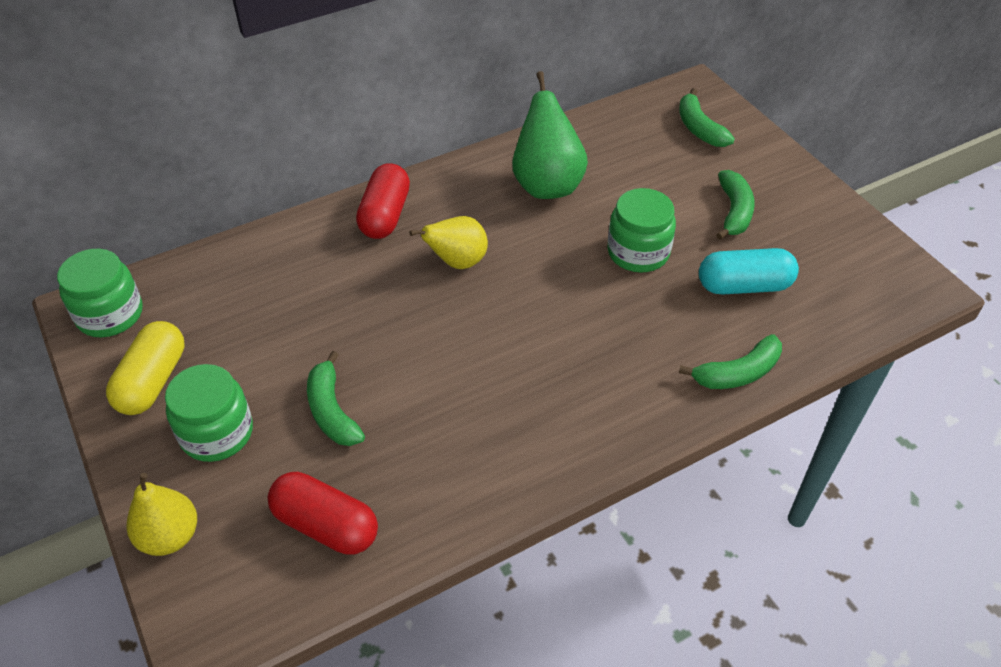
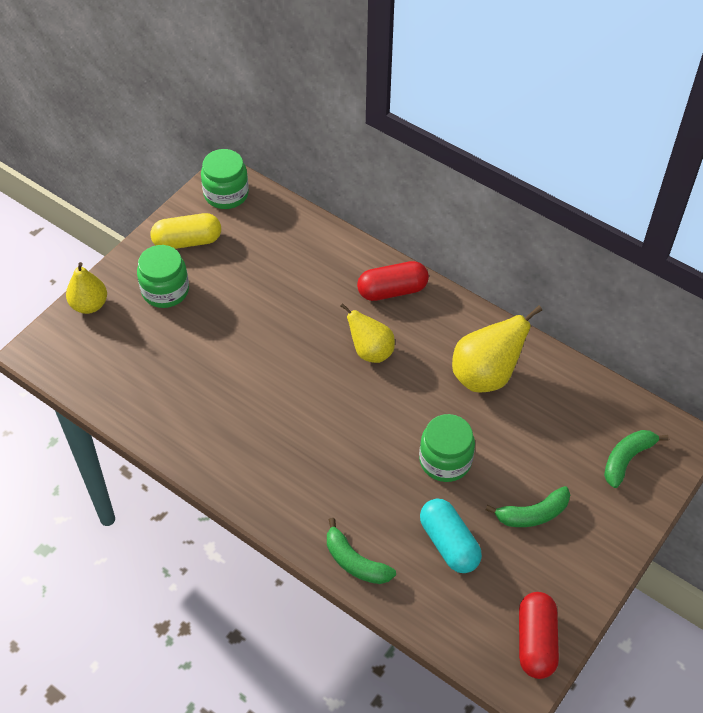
camera: 65 degrees right, 5 degrees up
red capsule [267,472,378,555] -> red capsule moved to [519,592,559,679]
green banana [307,351,365,446] -> none
green pear [512,71,588,199] -> yellow pear [452,305,542,393]

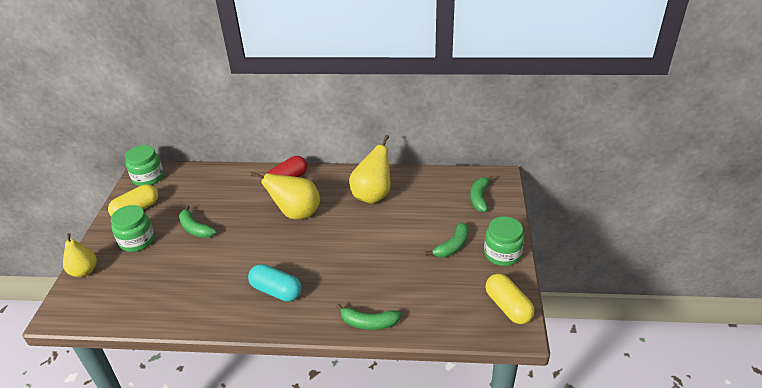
camera: 30 degrees left, 15 degrees down
yellow pear [340,303,395,363] -> yellow pear [251,172,320,219], size x1.50
green jar [419,414,475,482] -> green jar moved to [484,216,524,266]
turquoise capsule [420,499,482,573] -> turquoise capsule moved to [248,264,302,302]
red capsule [519,592,559,679] -> yellow capsule [485,274,534,324]
none -> green banana [179,205,216,238]

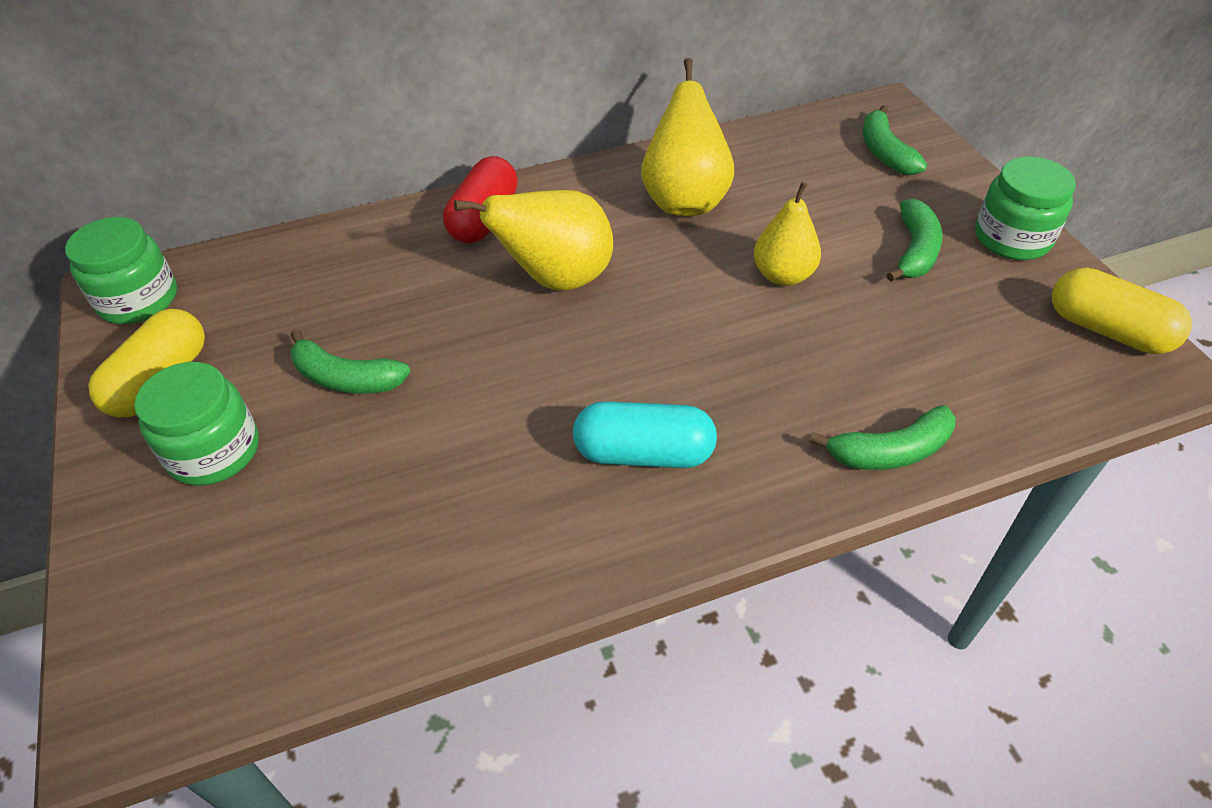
camera: 25 degrees left, 10 degrees up
yellow pear [63,233,97,277] -> yellow pear moved to [754,182,821,286]

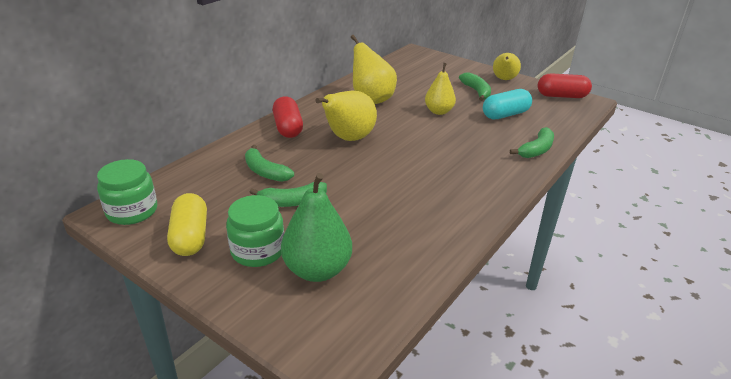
camera: 35 degrees left, 15 degrees down
turquoise capsule [573,401,717,468] -> turquoise capsule moved to [483,89,532,119]
green banana [863,105,927,175] -> green banana moved to [245,145,294,182]
green jar [975,157,1076,260] -> yellow pear [493,53,521,80]
yellow capsule [1052,268,1192,354] -> red capsule [538,73,592,98]
none -> green pear [281,173,352,282]

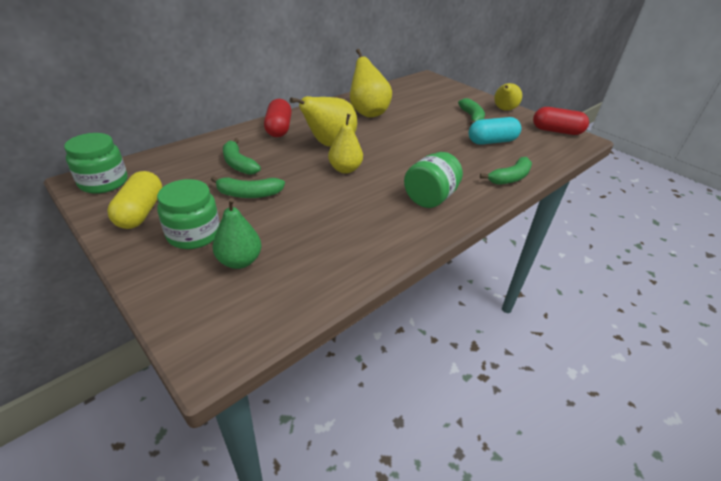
camera: 10 degrees right, 5 degrees up
green pear [281,173,352,282] -> green pear [213,198,261,269], size x0.67
yellow pear [425,63,456,115] -> yellow pear moved to [328,114,363,174]
none -> green jar [404,152,463,208]

